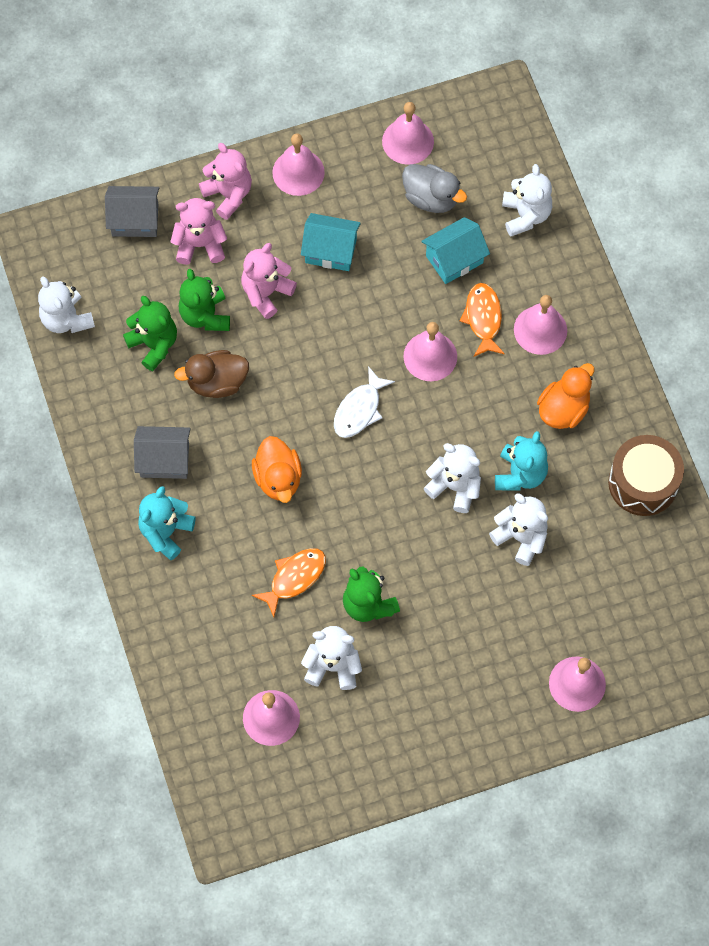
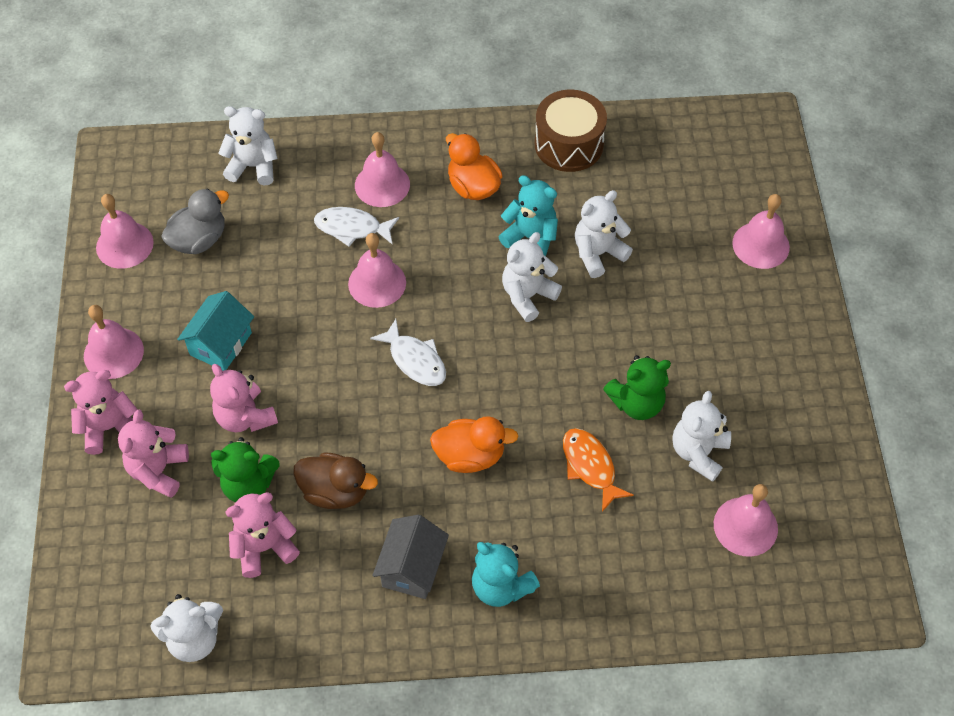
camera: 75 degrees left, 10 degrees down
grey house [105,186,159,237] -> none
green teddy bear [123,296,177,371] -> pink teddy bear [225,493,300,578]
brown duck [174,350,249,398] -> brown duck turned 75 degrees counterclockwise [293,453,378,509]
turquoise house [421,217,490,284] -> none
orange fish [460,283,505,357] -> white fish [314,207,399,247]

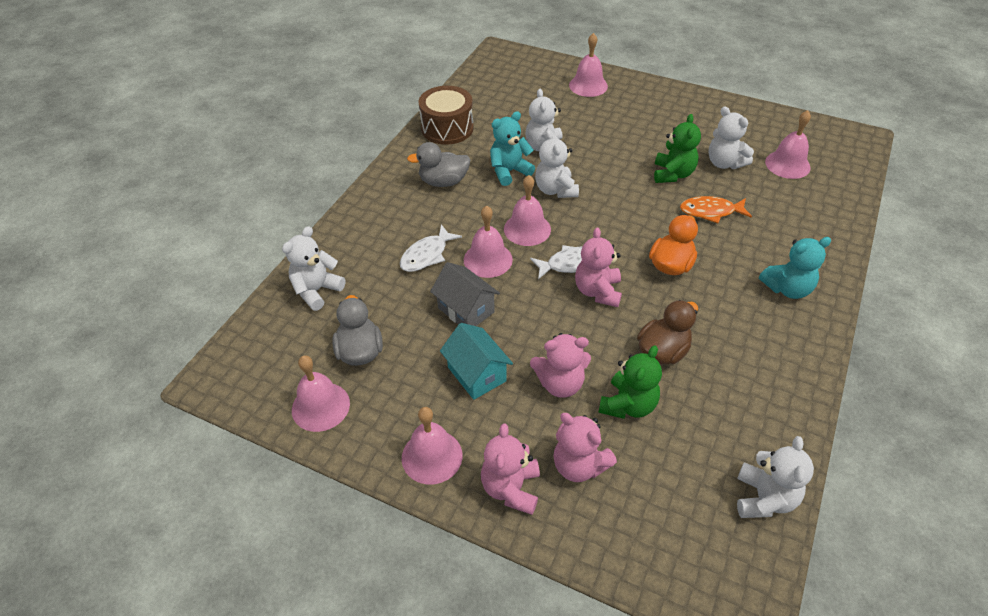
camera: 60 degrees left, 10 degrees down
pink teddy bear [225,493,300,578] -> pink teddy bear moved to [575,227,622,307]
pink bell [355,132,410,207] -> pink bell moved to [504,175,551,246]
grey house [373,515,449,599] -> grey house moved to [430,262,500,326]
orange duck [446,133,503,200] -> grey duck [407,142,471,187]

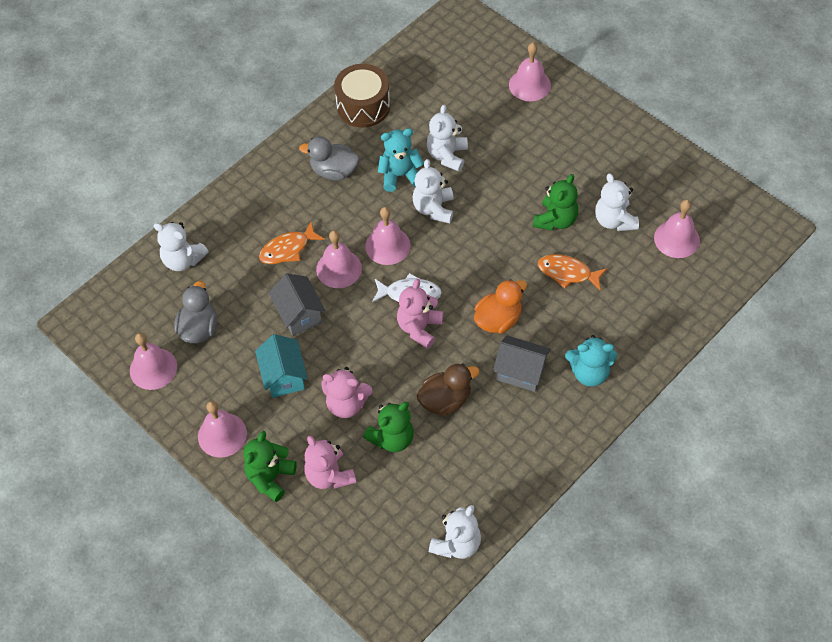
camera: 20 degrees right, 10 degrees up
white teddy bear [282,226,345,311] -> white teddy bear turned 120 degrees counterclockwise [153,222,209,271]
white fish [400,225,462,272] -> orange fish [259,221,325,264]
pink teddy bear [481,423,540,515] -> green teddy bear [243,431,297,502]
none -> grey house [493,336,551,392]

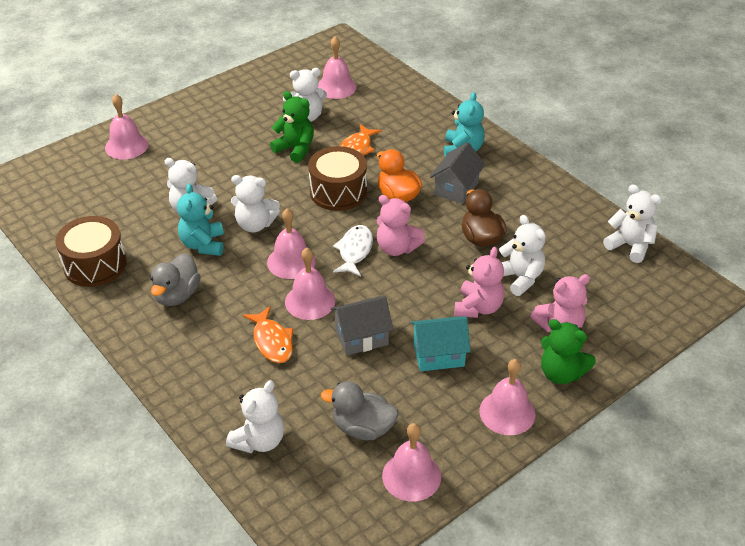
camera: 85 degrees left, 15 degrees down
green teddy bear [363,402,414,452] -> white teddy bear [499,215,545,296]
none -> brown drum [308,146,367,211]

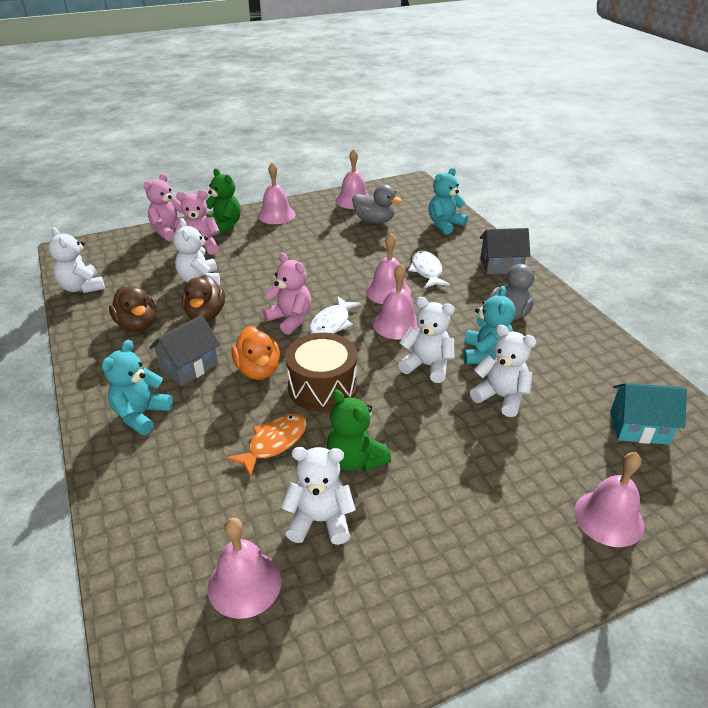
camera: 165 degrees left, 5 degrees down
brown drum [55,216,127,287] -> none
white teddy bear [226,380,284,453] -> turquoise teddy bear [429,168,468,234]
orange fish [243,306,293,363] -> white fish [408,251,450,288]
grey house [331,296,393,355] -> grey house moved to [480,228,530,274]
turquoise house [410,316,471,371] -> turquoise house moved to [610,383,687,445]
pink teddy bear [455,247,504,318] -> pink teddy bear moved to [144,173,184,241]
none -> brown duck [109,286,156,332]

